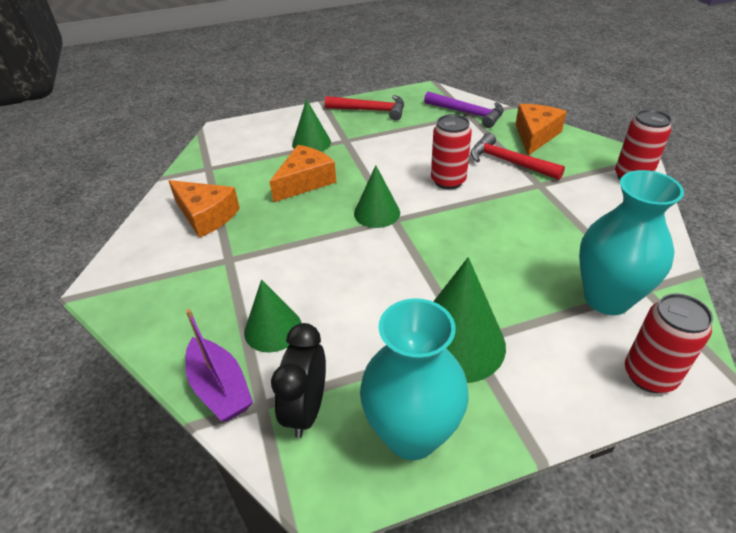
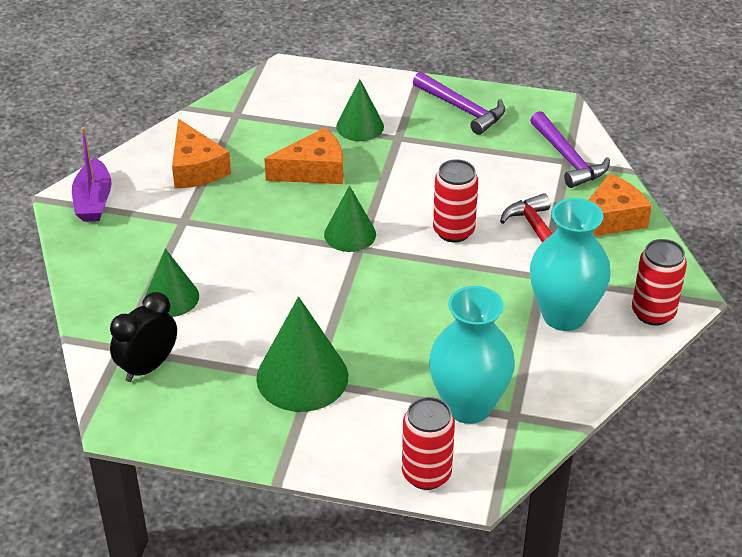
camera: 30 degrees right, 0 degrees up
purple boat [185,309,253,421] -> purple boat moved to [72,127,111,222]
red hammer [325,95,404,121] -> purple hammer [413,72,505,135]
turquoise vase [360,298,469,460] -> turquoise vase moved to [530,198,611,331]

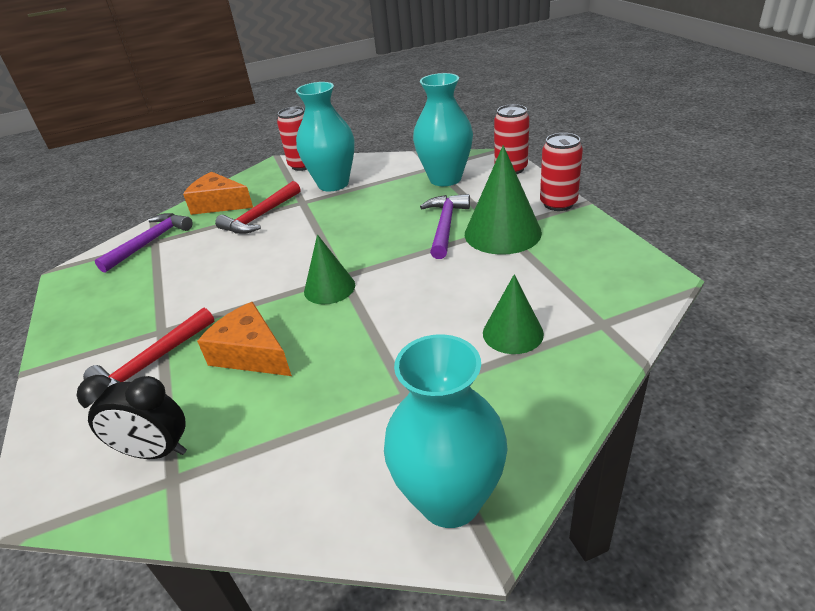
camera: 120 degrees left, 5 degrees down
purple boat [72,127,111,222] -> turquoise vase [384,334,508,528]
black clock [110,292,177,382] -> black clock moved to [76,375,187,459]
orange cheese [172,119,231,189] -> none
green cone [336,79,384,141] -> red hammer [83,307,215,387]
purple hammer [413,72,505,135] -> purple hammer moved to [420,194,470,259]
red can [433,159,478,243] -> red can moved to [540,133,583,211]

